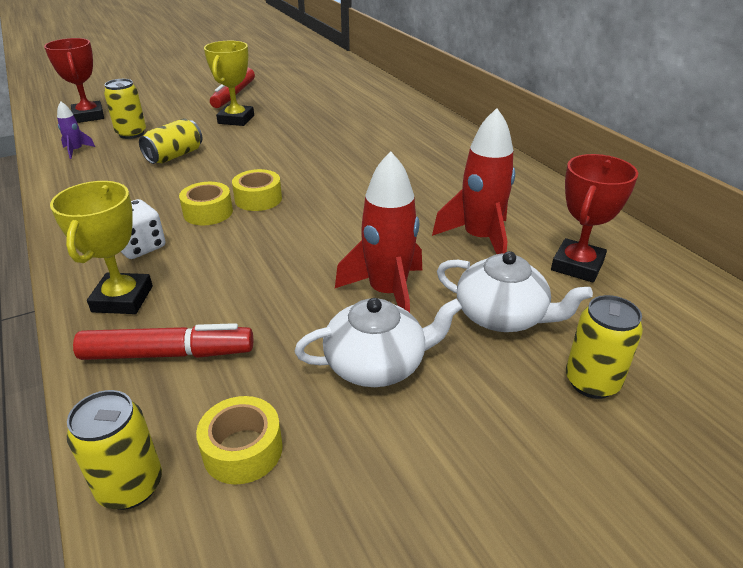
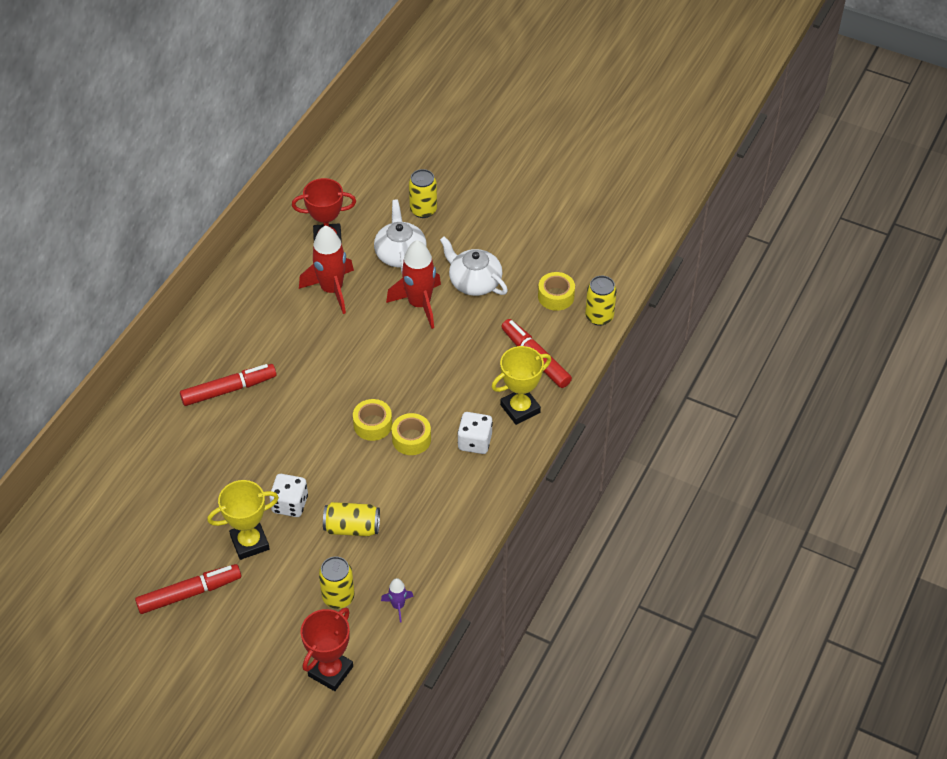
camera: 125 degrees left, 15 degrees up
none -> red marker [180,364,277,406]
none -> white dice [269,474,308,517]

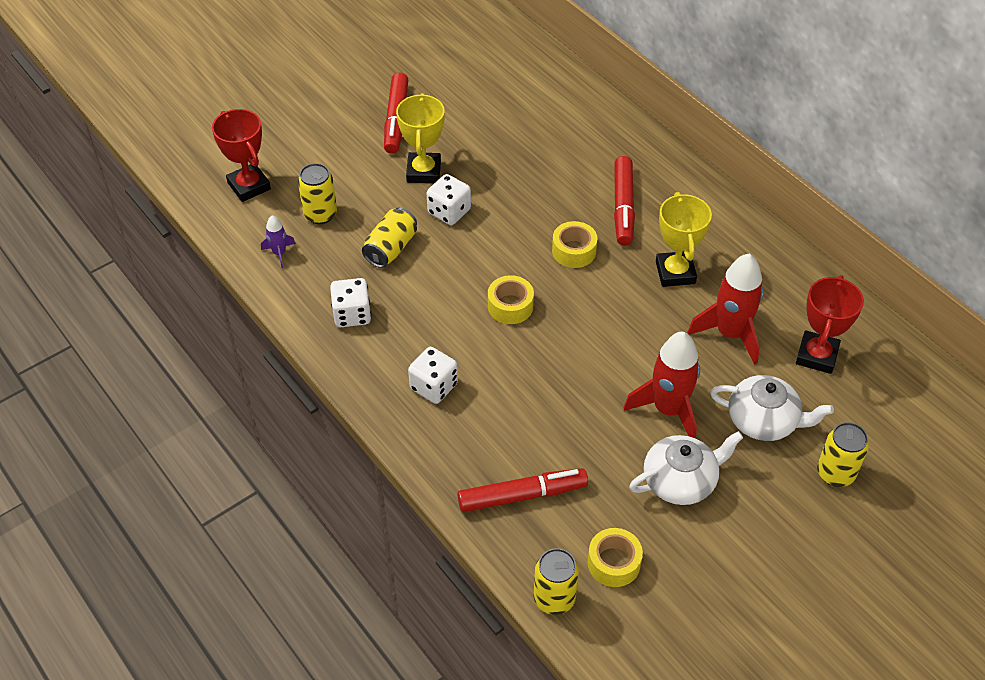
camera: 115 degrees right, 0 degrees up
yellow tape [392,413,431,455] -> yellow tape moved to [552,221,597,268]
yellow trophy [491,346,551,425] -> yellow trophy moved to [656,192,712,287]
none -> white dice [330,278,371,327]

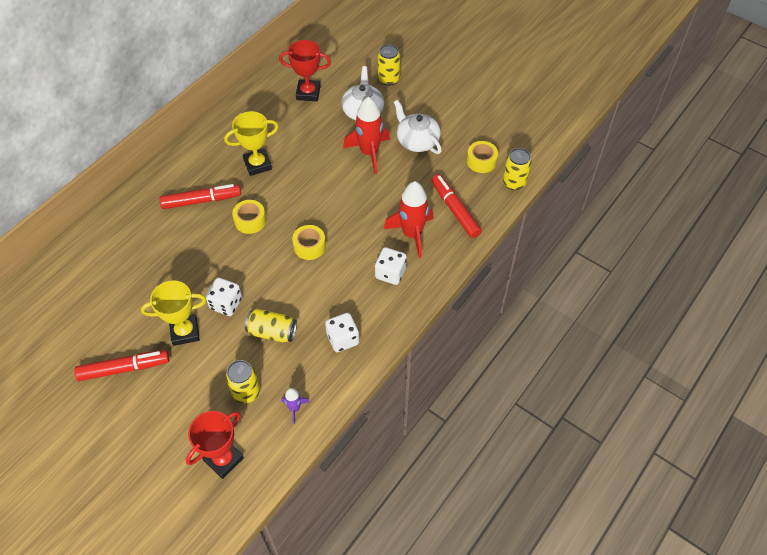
camera: 105 degrees left, 5 degrees up
red rocket [687,253,763,365] -> red rocket moved to [384,181,434,258]

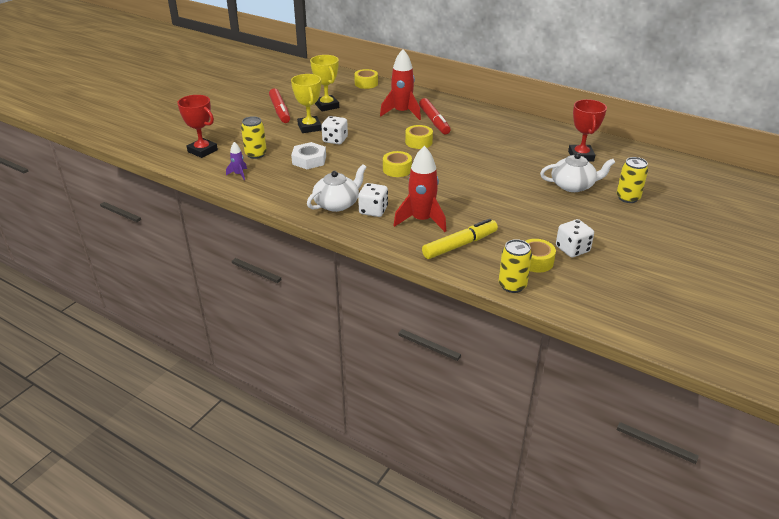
camera: 85 degrees right, 20 degrees down
yellow trophy [224,111,279,176] -> yellow trophy moved to [310,55,339,112]
yellow can [245,309,297,343] -> white nut [291,142,326,169]
white dice [325,313,359,352] -> white dice moved to [556,219,594,258]
red rocket [343,97,390,174] -> red rocket moved to [380,49,421,120]
white teapot [394,100,442,154] -> white teapot moved to [307,164,367,212]
red marker [431,174,482,238] -> yellow marker [422,219,498,259]
none -> yellow tape [354,69,378,89]

